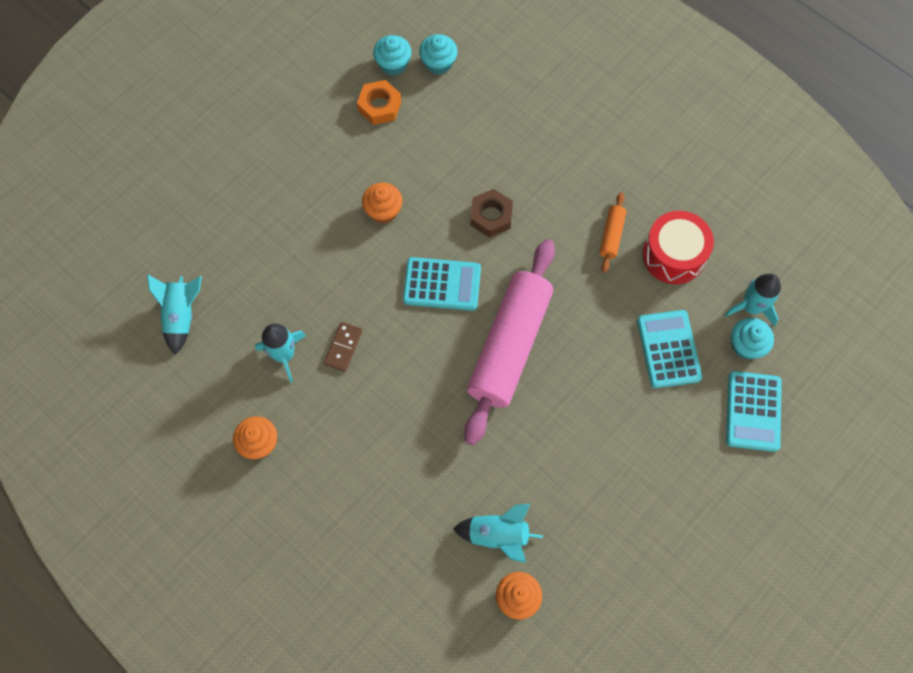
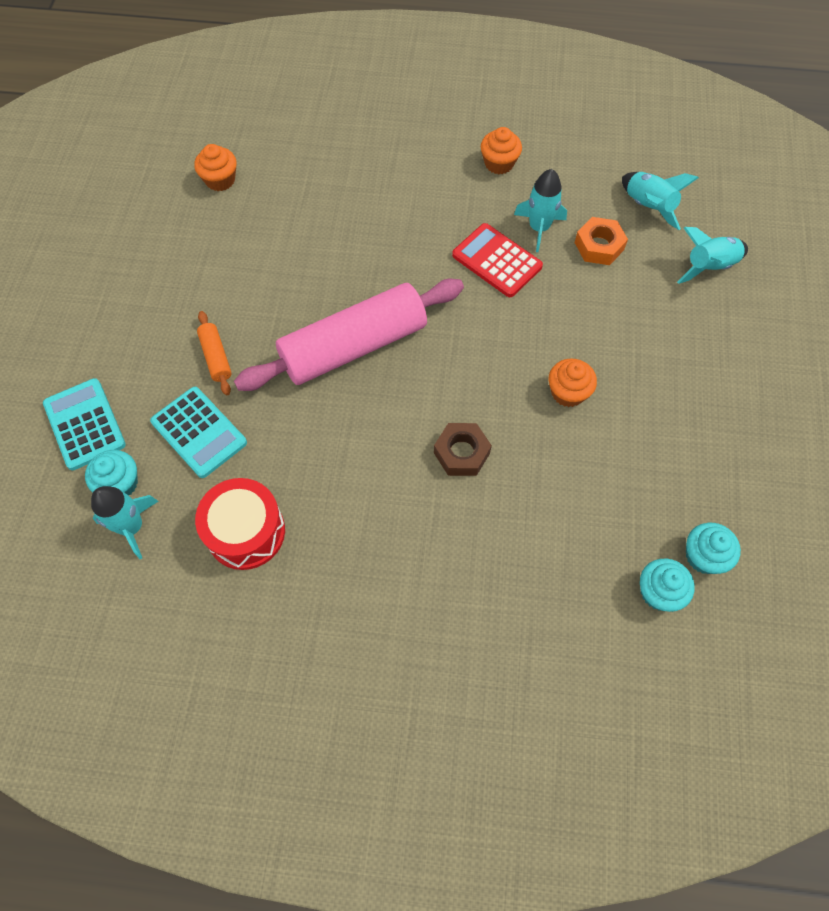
camera: 145 degrees right, 5 degrees down
brown domino [324,322,362,372] -> red calculator [452,223,543,297]
orange nut [357,80,401,125] -> orange nut moved to [574,217,628,265]
turquoise calculator [403,257,481,311] -> none
turquoise rocket [453,504,543,563] -> turquoise rocket moved to [677,227,748,284]
pink rolling pin [464,239,555,445] -> pink rolling pin turned 75 degrees clockwise [234,279,464,391]
orange rolling pin [600,192,626,273] -> orange rolling pin moved to [197,311,232,395]

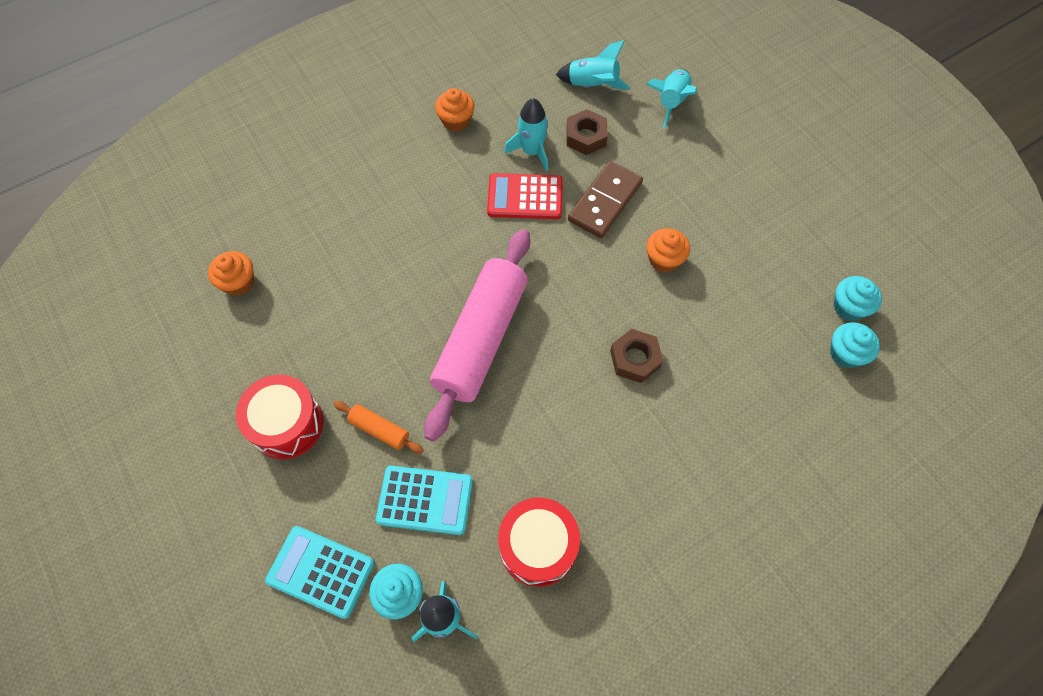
camera: 40 degrees left, 0 degrees up
orange nut [574,217,628,265] -> brown nut [566,109,608,155]
none -> red drum [236,374,323,459]
none -> brown domino [568,161,643,238]

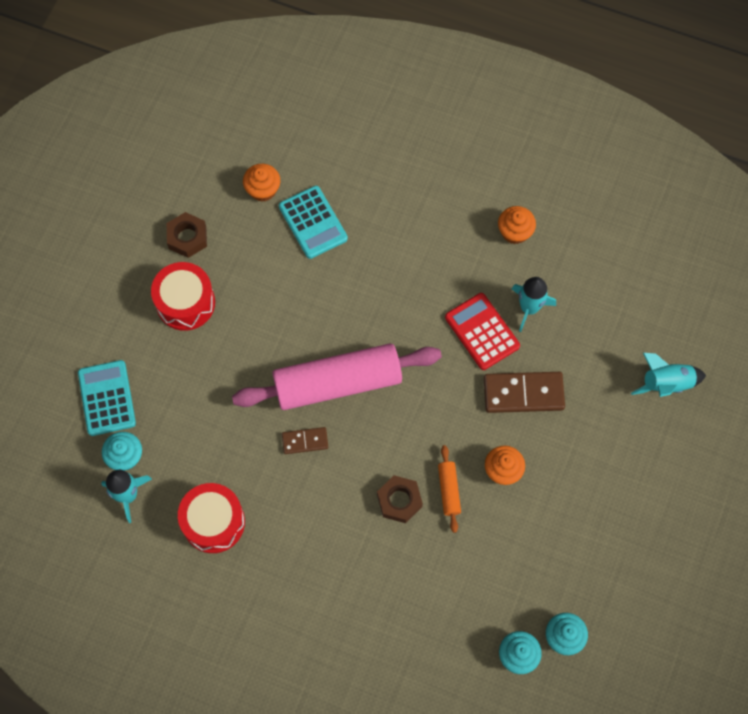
camera: 55 degrees right, 5 degrees up
orange rolling pin [334,401,424,454] -> orange rolling pin moved to [438,445,461,533]
turquoise calculator [376,466,473,535] -> turquoise calculator moved to [279,186,348,259]
turquoise rocket [556,40,630,89] -> none
brown nut [566,109,608,155] -> brown nut moved to [167,212,207,258]
none -> brown domino [282,427,328,454]

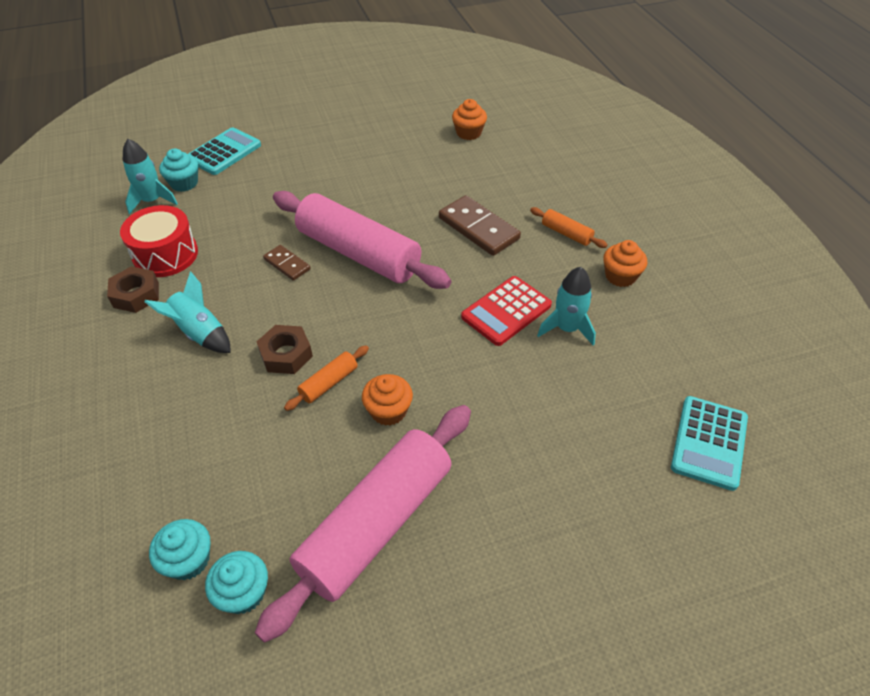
camera: 50 degrees right, 20 degrees down
red drum [151,262,215,331] -> none
brown nut [167,212,207,258] -> brown nut moved to [107,266,159,313]
turquoise calculator [279,186,348,259] -> turquoise calculator moved to [671,396,748,491]
red calculator [445,293,520,370] -> red calculator turned 150 degrees counterclockwise [461,276,552,346]
brown domino [484,372,565,413] -> brown domino moved to [439,195,521,256]
turquoise rocket [631,353,706,397] -> turquoise rocket moved to [144,271,231,353]
none -> pink rolling pin [255,405,471,643]
none -> orange rolling pin [530,207,608,248]

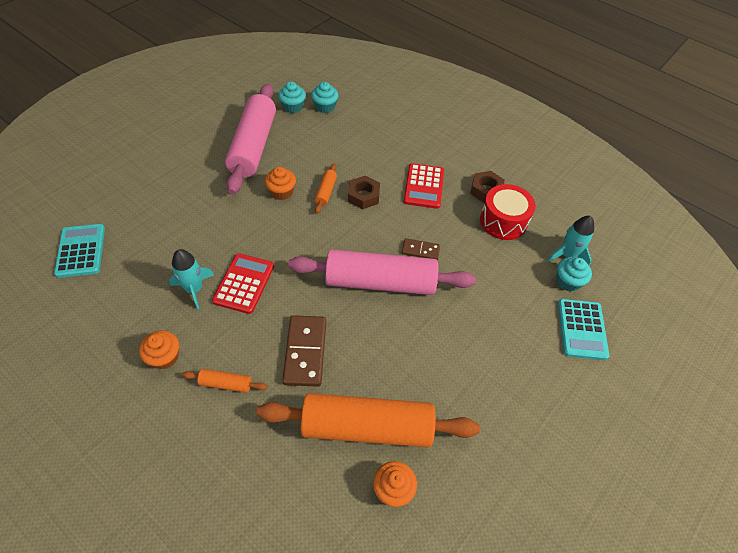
camera: 145 degrees right, 5 degrees up
turquoise rocket [144,271,231,353] -> red calculator [404,163,444,209]
brown domino [439,195,521,256] -> brown domino turned 75 degrees clockwise [282,315,326,387]
none -> orange rolling pin [257,393,480,448]

